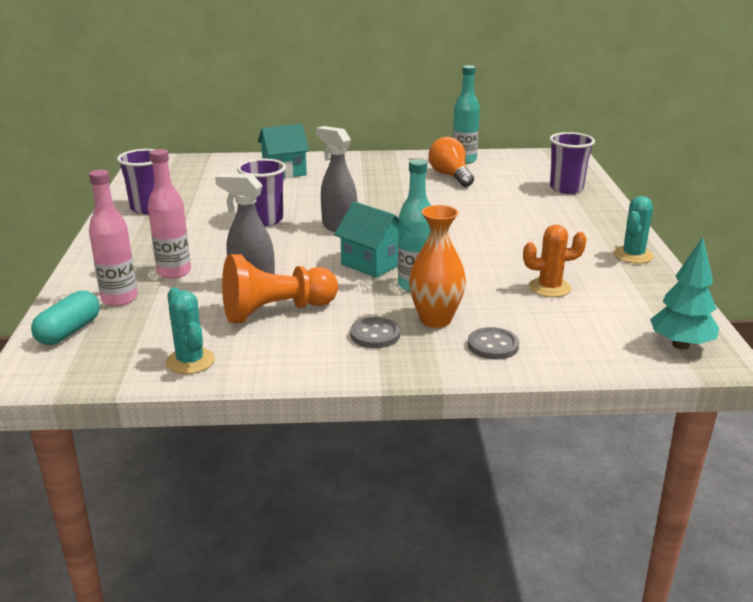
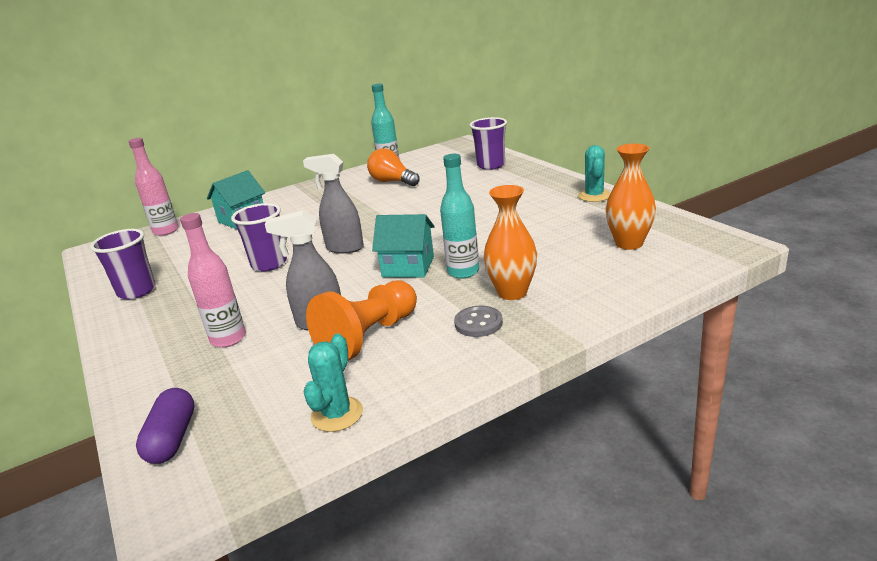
camera: 25 degrees left, 0 degrees up
turquoise capsule [31,291,100,345] -> purple capsule [136,388,194,464]
pink bottle [89,169,138,306] -> pink bottle moved to [128,138,179,236]
turquoise cactus [165,287,215,374] -> turquoise cactus turned 75 degrees clockwise [304,333,363,432]
grey button [468,327,519,360] -> none
orange cactus [523,224,587,297] -> none
turquoise tree [650,237,719,350] -> none
none -> orange vase [606,144,656,250]

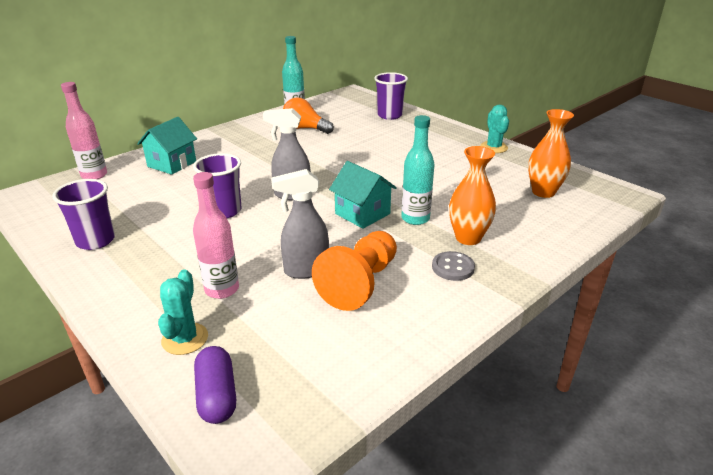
camera: 15 degrees left, 5 degrees up
turquoise cactus [304,333,363,432] -> turquoise cactus moved to [158,269,208,355]
turquoise house [372,214,435,278] -> turquoise house turned 45 degrees clockwise [329,161,397,229]

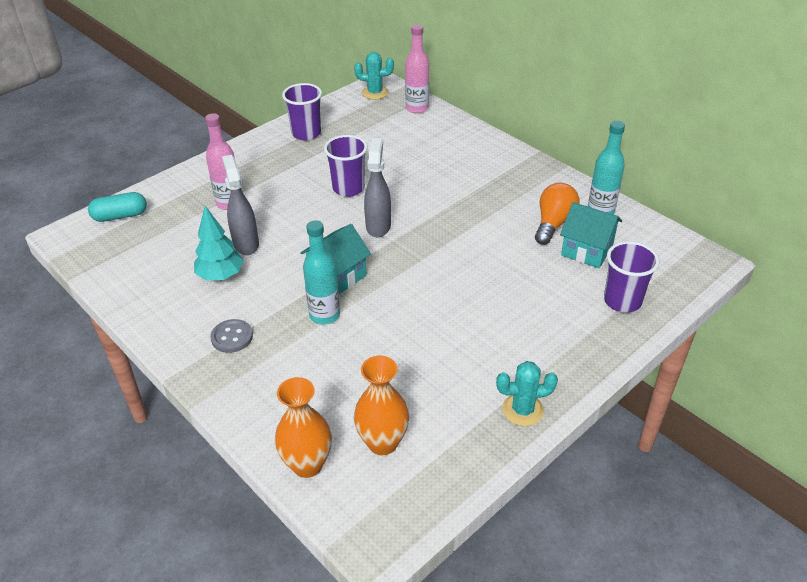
camera: 90 degrees right, 10 degrees up
turquoise house [137,117,197,175] -> turquoise house moved to [560,202,622,268]
turquoise cactus [158,269,208,355] -> turquoise cactus moved to [354,52,394,100]
purple capsule [194,346,236,424] -> turquoise capsule [88,192,147,222]
orange pawn [312,231,397,311] -> turquoise tree [194,206,244,281]
orange vase [449,146,496,245] -> orange vase moved to [275,377,332,478]

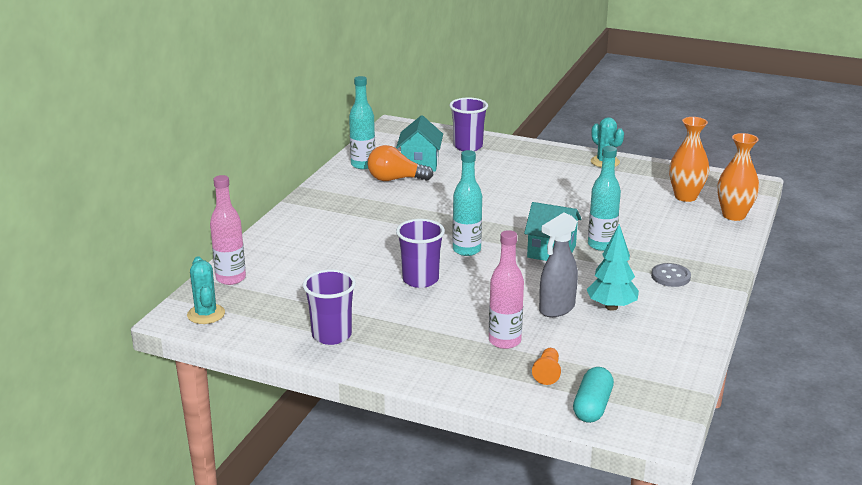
camera: 115 degrees left, 15 degrees down
turquoise capsule [88,192,147,222] -> turquoise capsule turned 60 degrees clockwise [573,367,614,423]
grey spray bottle [364,138,391,237] -> turquoise bottle [452,150,482,256]
none -> orange pawn [532,348,561,385]

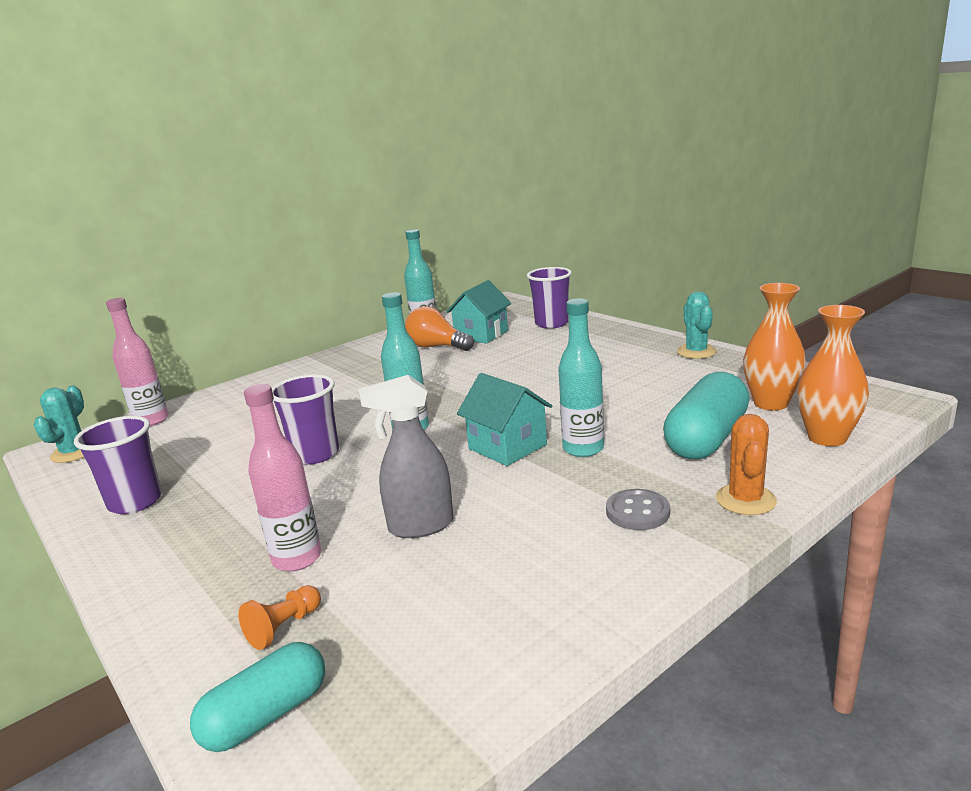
camera: 30 degrees right, 5 degrees down
turquoise tree [587,224,639,311] -> none
none -> turquoise capsule [663,372,749,459]
none -> orange cactus [716,414,777,515]

